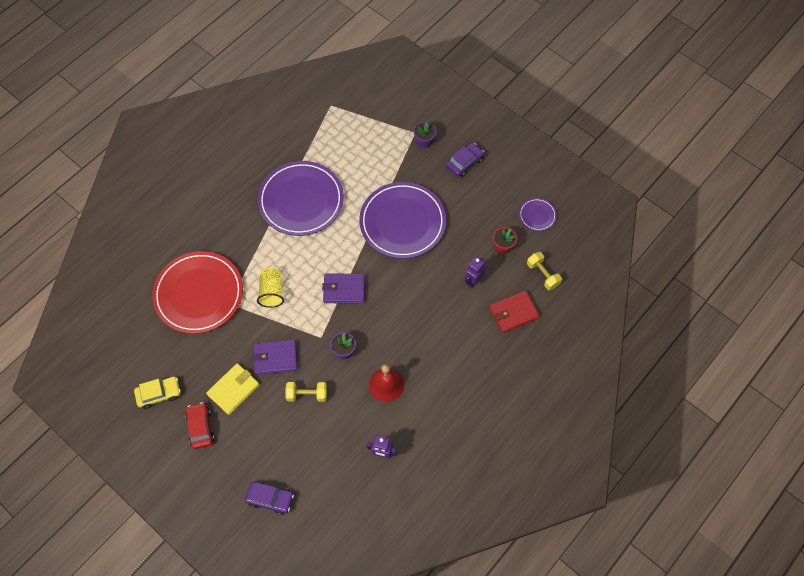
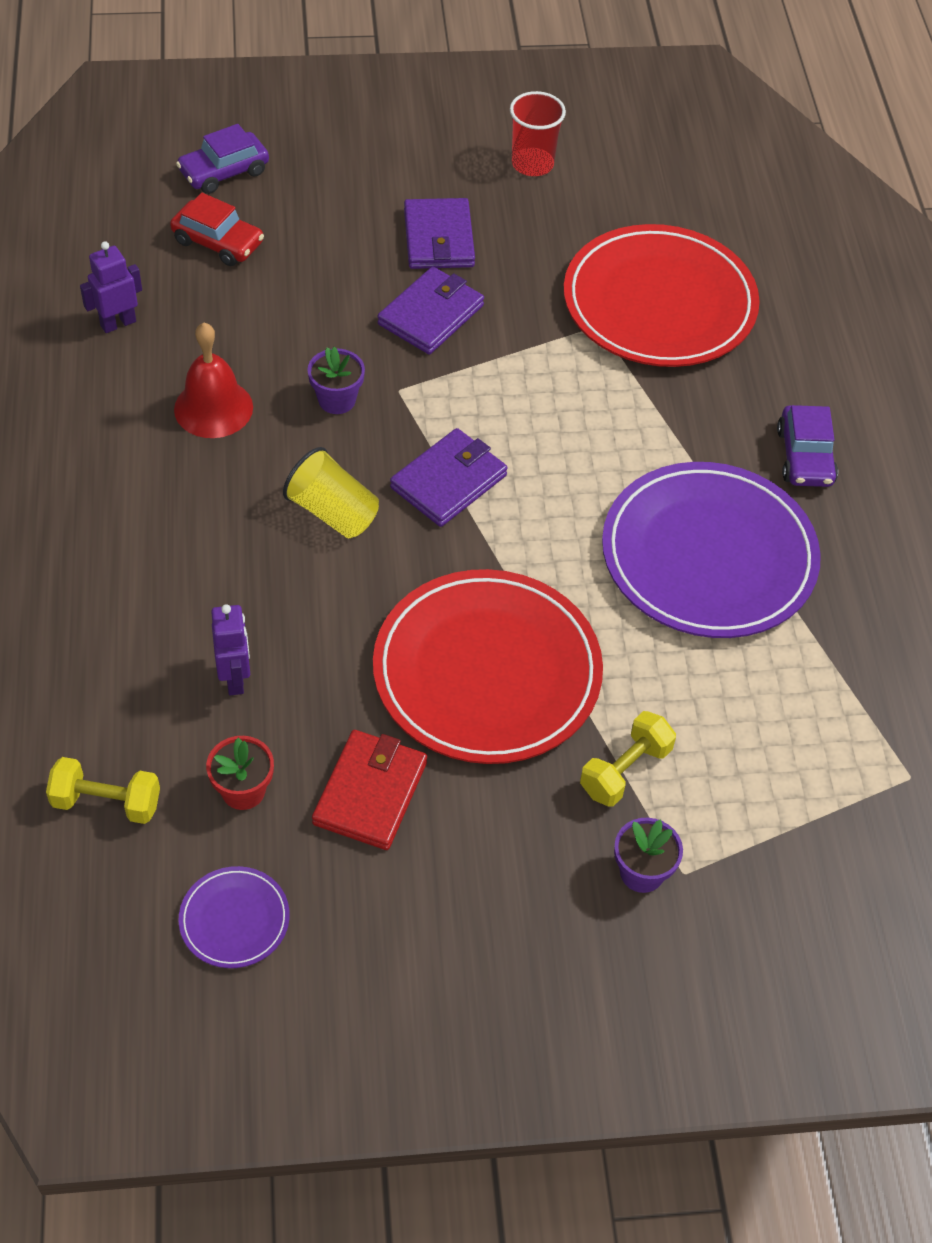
camera: 130 degrees right, 10 degrees down
yellow car [134,377,181,409] -> red cup [510,91,566,176]
red car [185,402,215,449] -> red car moved to [170,193,264,266]
yellow wallet [206,363,259,415] -> purple wallet [404,198,475,269]
yellow cup [257,268,284,308] -> yellow cup moved to [283,447,379,538]
yellow dumbbell [285,382,327,402] -> yellow dumbbell moved to [580,711,676,807]
purple plate [359,182,446,259] -> red plate [373,569,603,764]
purple car [446,143,484,177] -> purple car moved to [777,405,838,487]
red wallet [489,291,540,333] -> red wallet moved to [312,730,427,850]

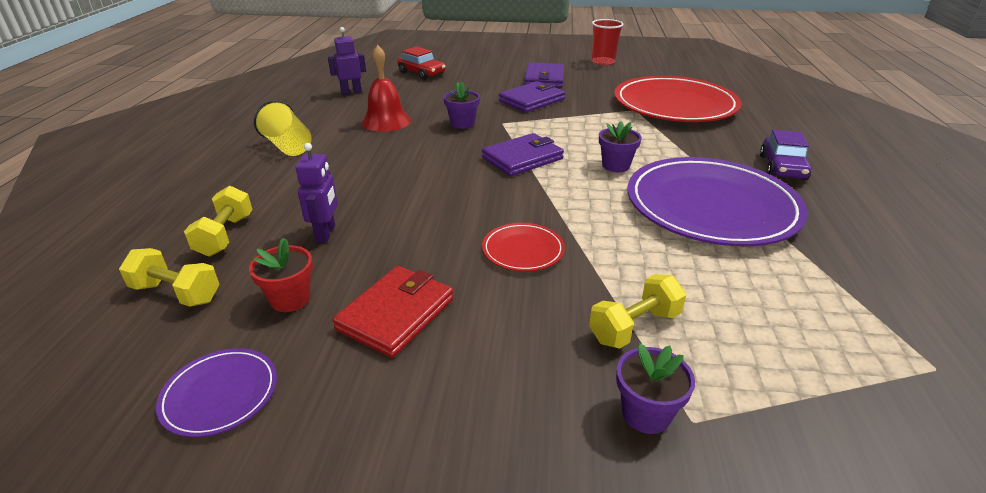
camera: 15 degrees right, 20 degrees down
purple car [176,124,269,194] -> none
yellow cup [283,447,379,538] -> yellow cup moved to [254,100,312,156]
red plate [373,569,603,764] -> red plate [482,223,565,271], size x0.44
none -> yellow dumbbell [184,186,253,256]
none -> purple flower pot [599,121,642,172]

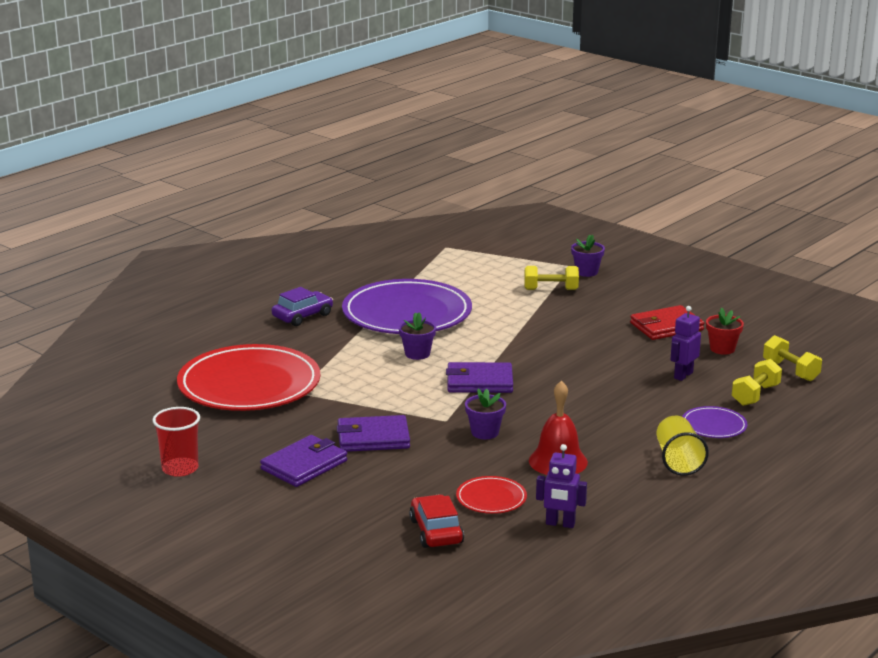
camera: 145 degrees left, 10 degrees down
purple plate [156,348,277,437] -> purple plate moved to [682,406,747,438]
red plate [482,223,565,271] -> red plate moved to [456,476,527,514]

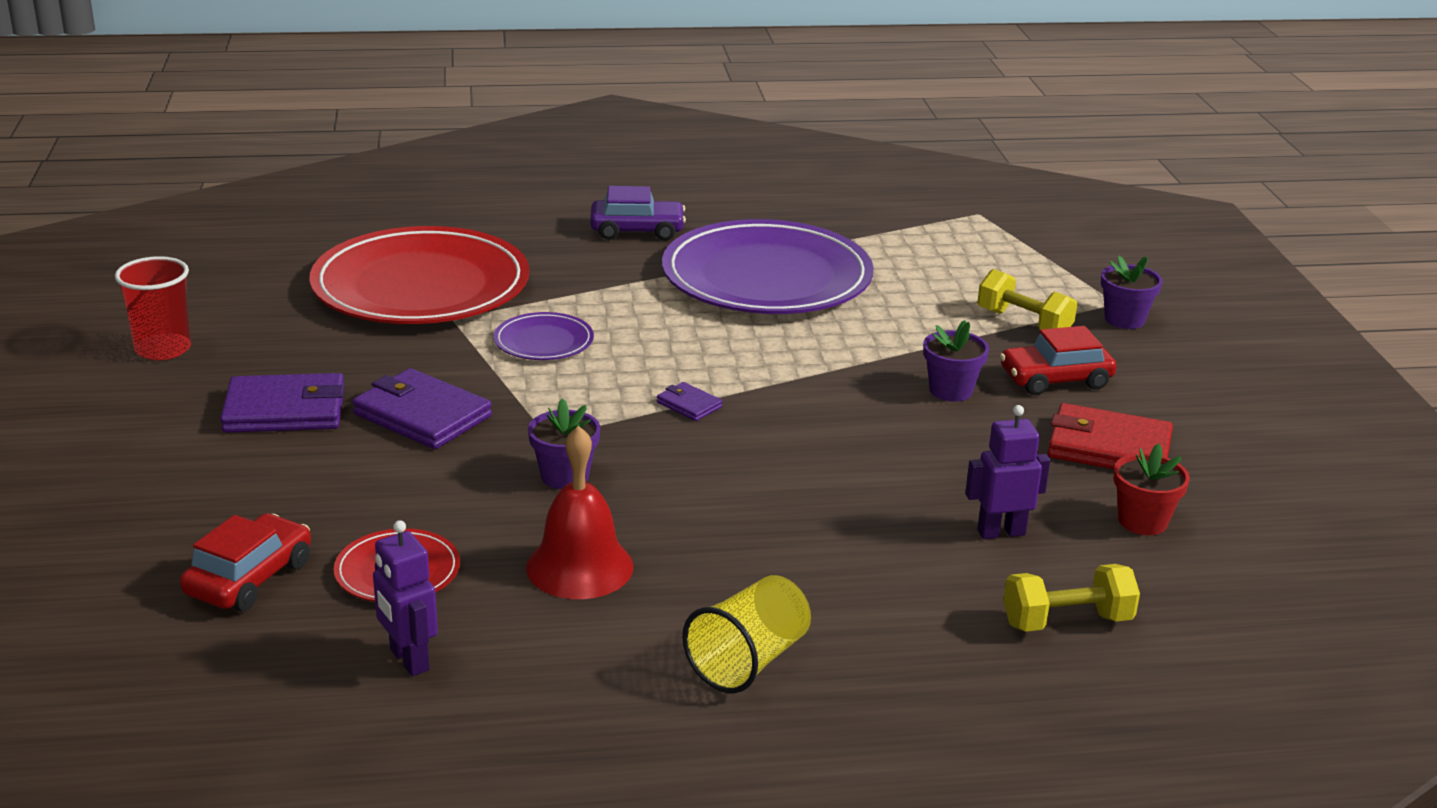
camera: 40 degrees right, 5 degrees up
purple flower pot [399,312,436,360] -> purple flower pot moved to [923,320,989,402]
purple wallet [446,362,513,393] -> purple wallet [657,382,723,421], size x0.49
purple plate [682,406,747,438] -> purple plate moved to [494,312,594,360]
yellow dumbbell [763,335,822,381] -> none
none -> red car [1000,326,1117,395]

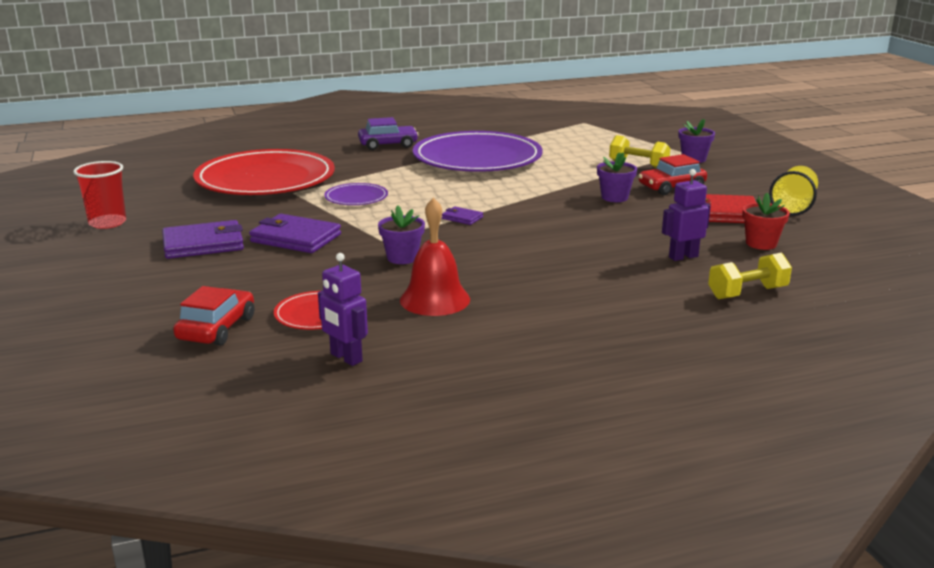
camera: 10 degrees left, 5 degrees down
yellow cup [682,575,811,693] -> yellow cup moved to [769,166,818,216]

